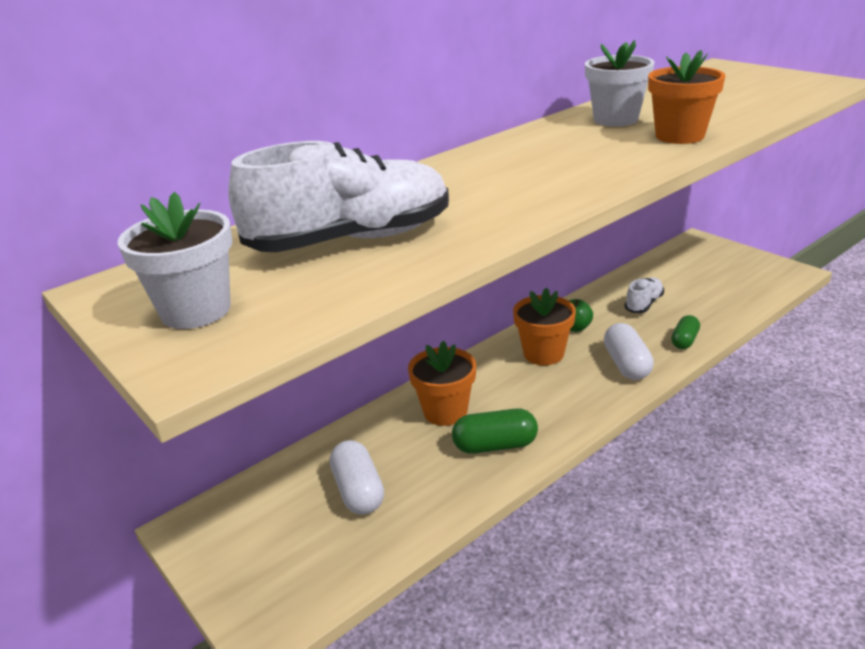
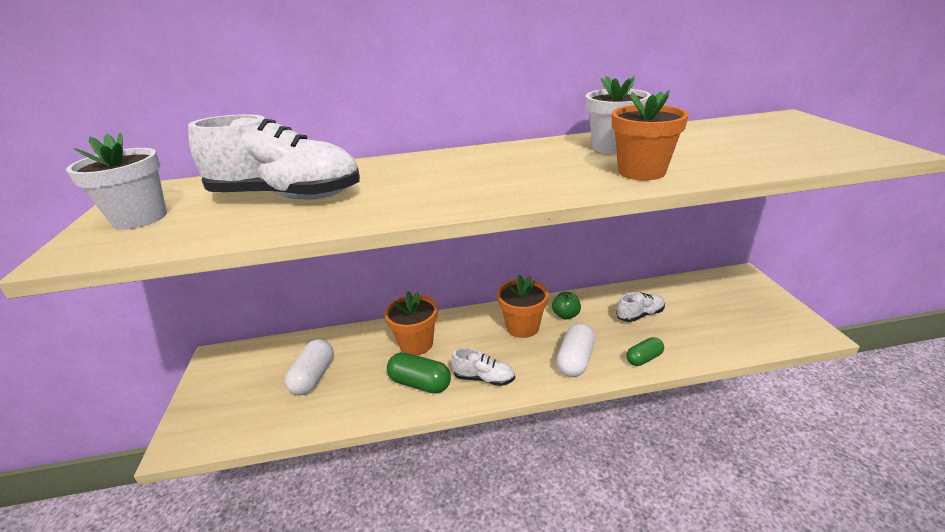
camera: 30 degrees right, 0 degrees up
none -> white shoe [451,348,515,386]

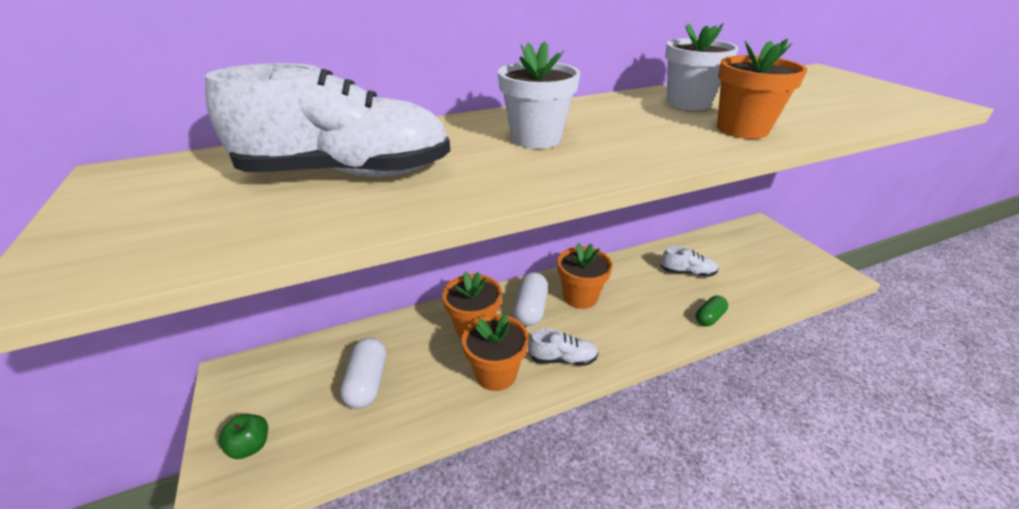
camera: 15 degrees left, 5 degrees up
white flower pot [66,133,167,230] -> white flower pot moved to [498,41,580,149]
green capsule [387,352,451,393] -> orange flower pot [462,314,529,391]
green apple [552,292,581,319] -> green apple moved to [219,414,268,459]
white capsule [557,323,595,377] -> white capsule moved to [514,272,548,326]
white shoe [616,292,665,322] -> white shoe turned 45 degrees clockwise [661,246,719,277]

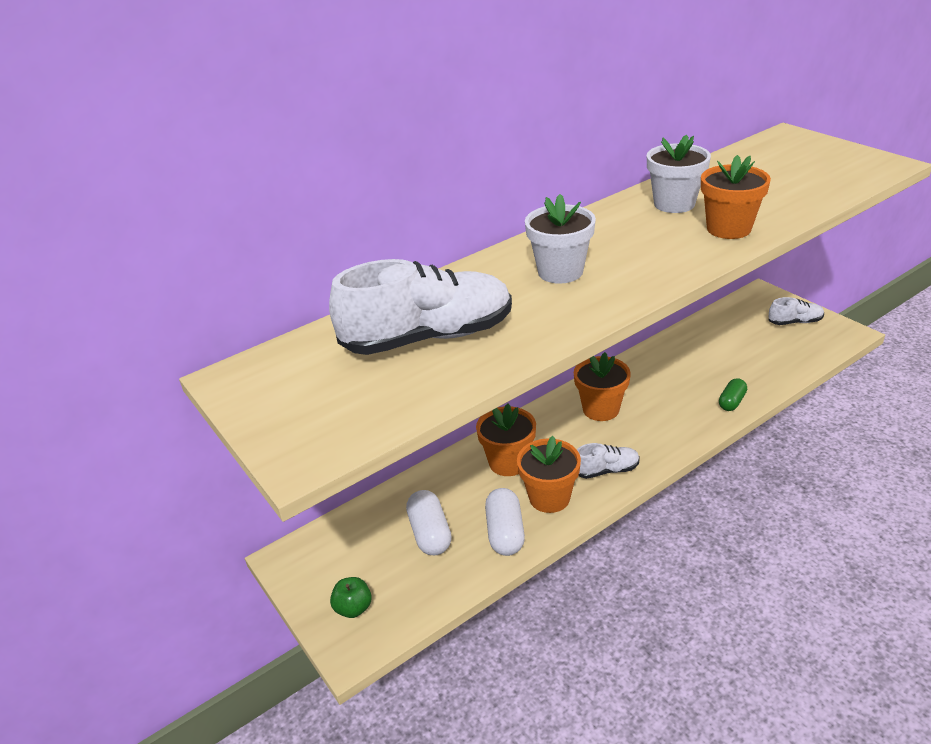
camera: 10 degrees left, 0 degrees up
white capsule [514,272,548,326] -> white capsule moved to [485,488,525,556]
white shoe [661,246,719,277] -> white shoe moved to [769,297,824,325]

